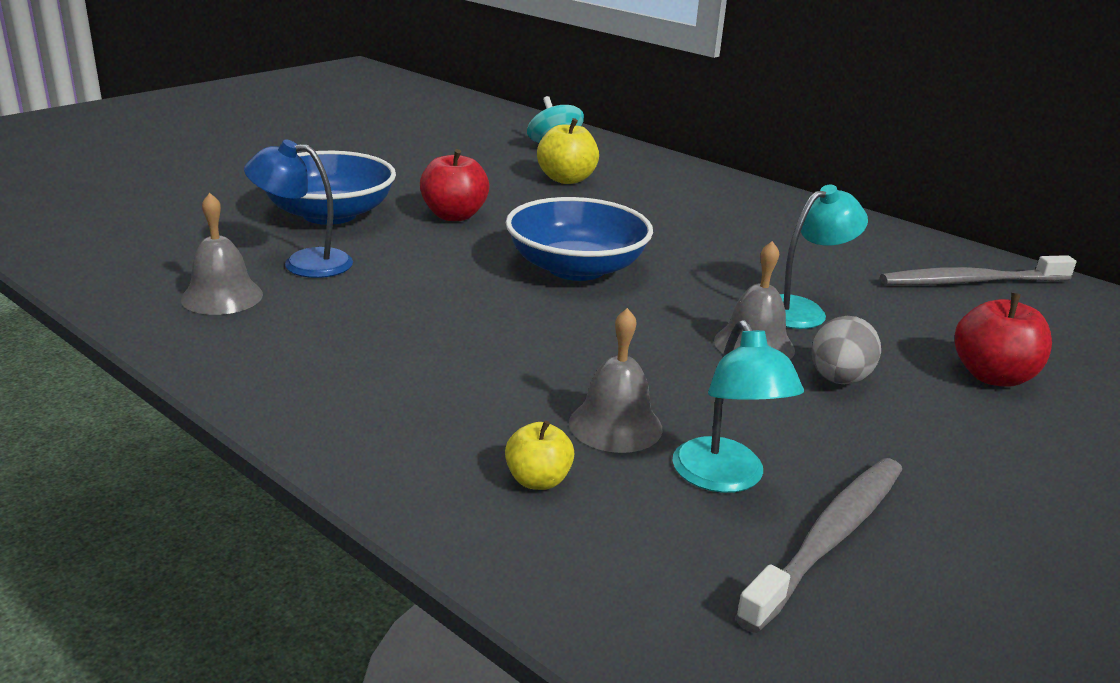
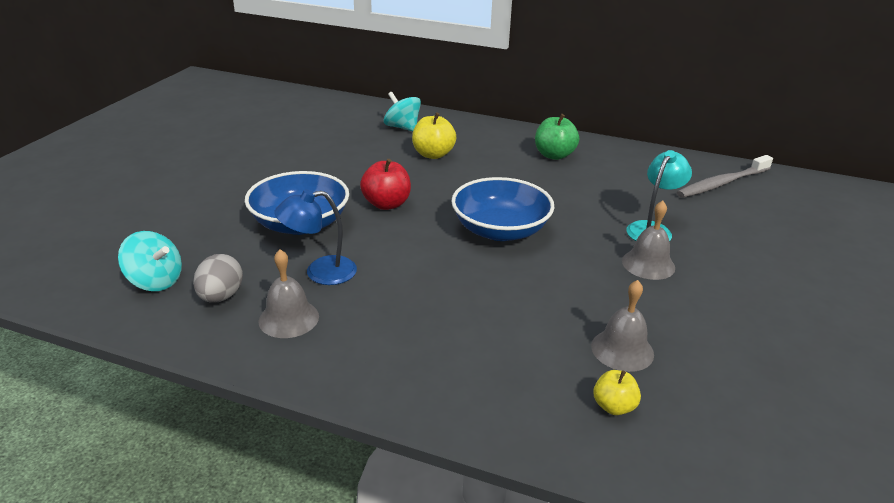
camera: 20 degrees left, 5 degrees up
turquoise lamp [673,320,804,493] -> none
grey toothbrush [735,458,902,633] -> none
grey egg [812,316,881,384] -> grey egg moved to [193,254,243,303]
red apple [955,293,1052,387] -> none
none -> turquoise spinning top [118,231,182,291]
none -> green apple [535,114,579,160]

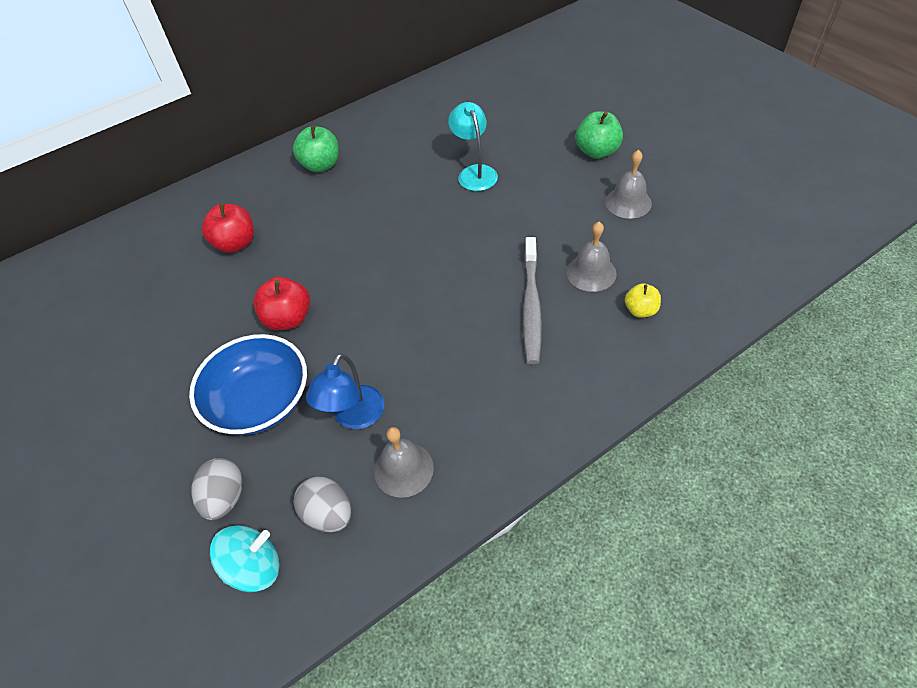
camera: 50 degrees left, 20 degrees up
turquoise spinning top [384,92,421,131] -> none
yellow apple [412,112,456,159] -> red apple [202,203,254,253]
blue bowl [451,177,555,241] -> none
grey bell [622,201,675,280] -> grey bell moved to [605,150,652,219]
grey toothbrush [677,155,773,198] -> grey toothbrush moved to [523,237,542,364]
none -> grey egg [191,458,243,520]
none -> green apple [576,111,623,159]

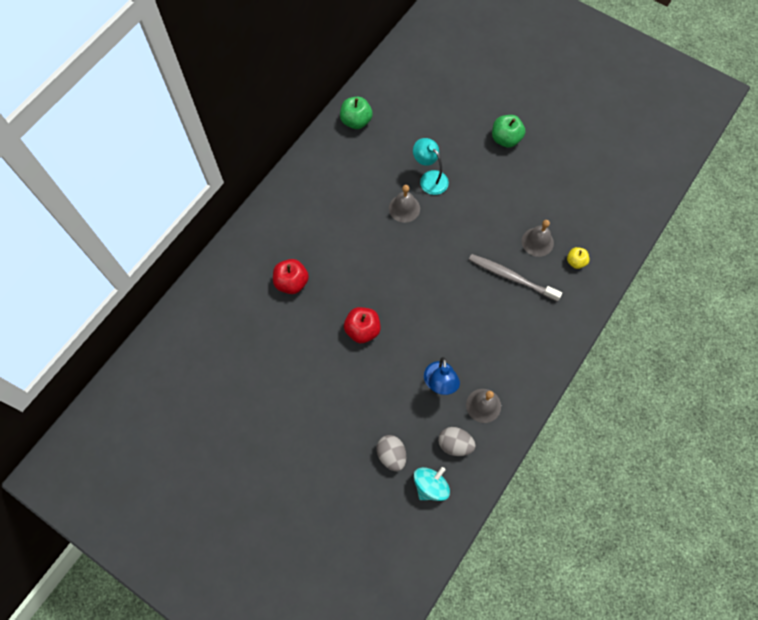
camera: 25 degrees left, 15 degrees up
blue bowl [189,334,307,435] -> none
green apple [293,125,339,172] -> green apple moved to [340,97,373,129]
grey toothbrush [523,237,542,364] -> grey toothbrush turned 135 degrees clockwise [469,254,562,301]
grey bell [605,150,652,219] -> grey bell moved to [389,185,420,223]

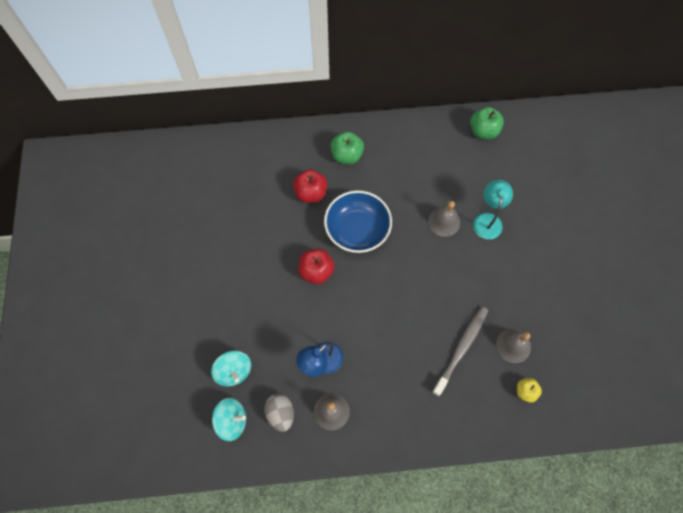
camera: 50 degrees right, 0 degrees up
grey egg [376,435,406,471] -> turquoise spinning top [211,351,251,387]
grey toothbrush [469,254,562,301] -> grey toothbrush turned 45 degrees clockwise [432,306,488,396]
green apple [492,115,525,148] -> green apple moved to [331,131,364,164]
none -> blue bowl [324,191,392,253]

